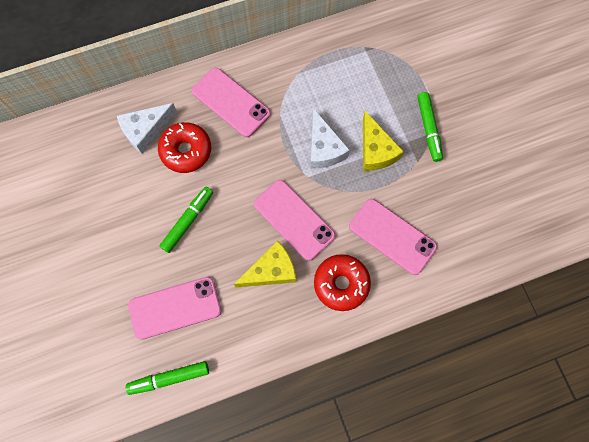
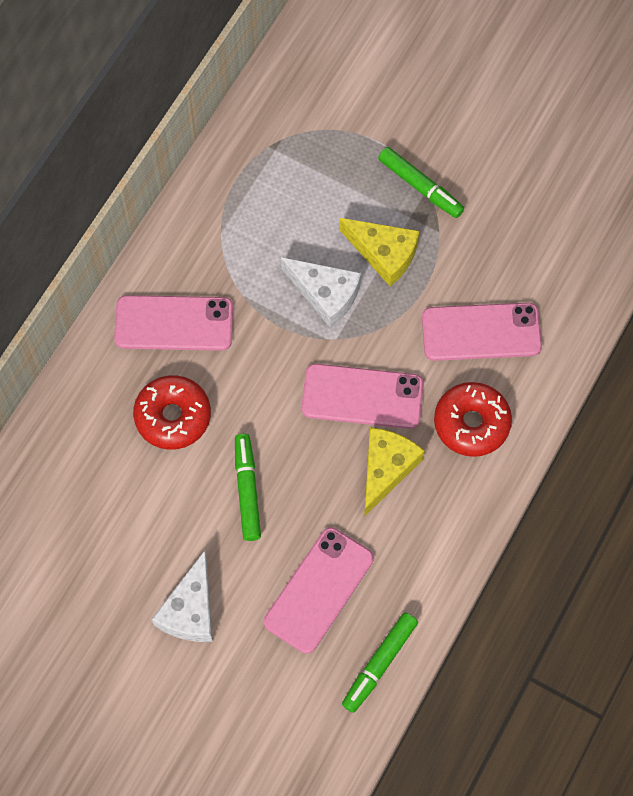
camera: 40 degrees left, 5 degrees down
white cheese [117,103,177,154] -> white cheese moved to [152,550,213,642]

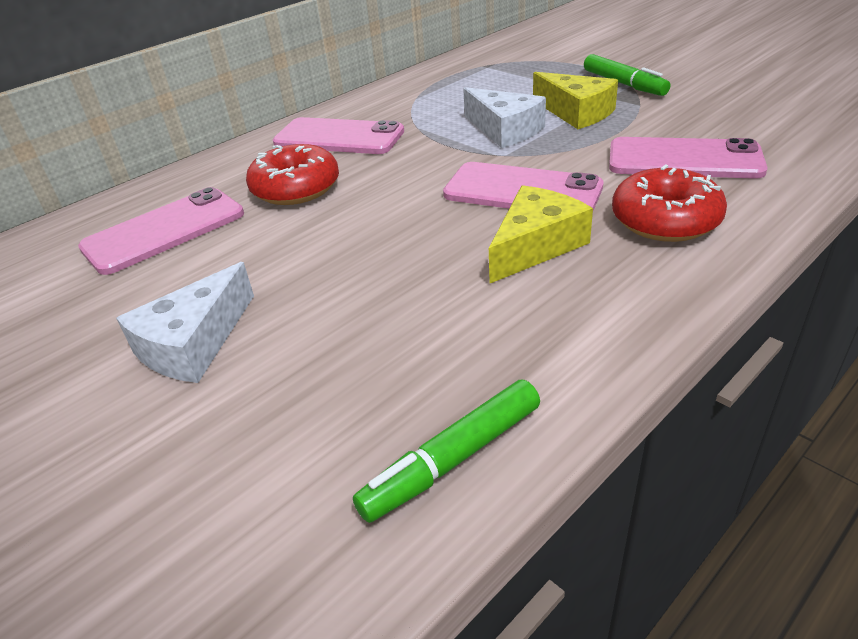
camera: 20 degrees right, 30 degrees down
green marker [235,434,261,541] -> none
pink phone [264,527,374,654] -> pink phone moved to [78,187,244,275]

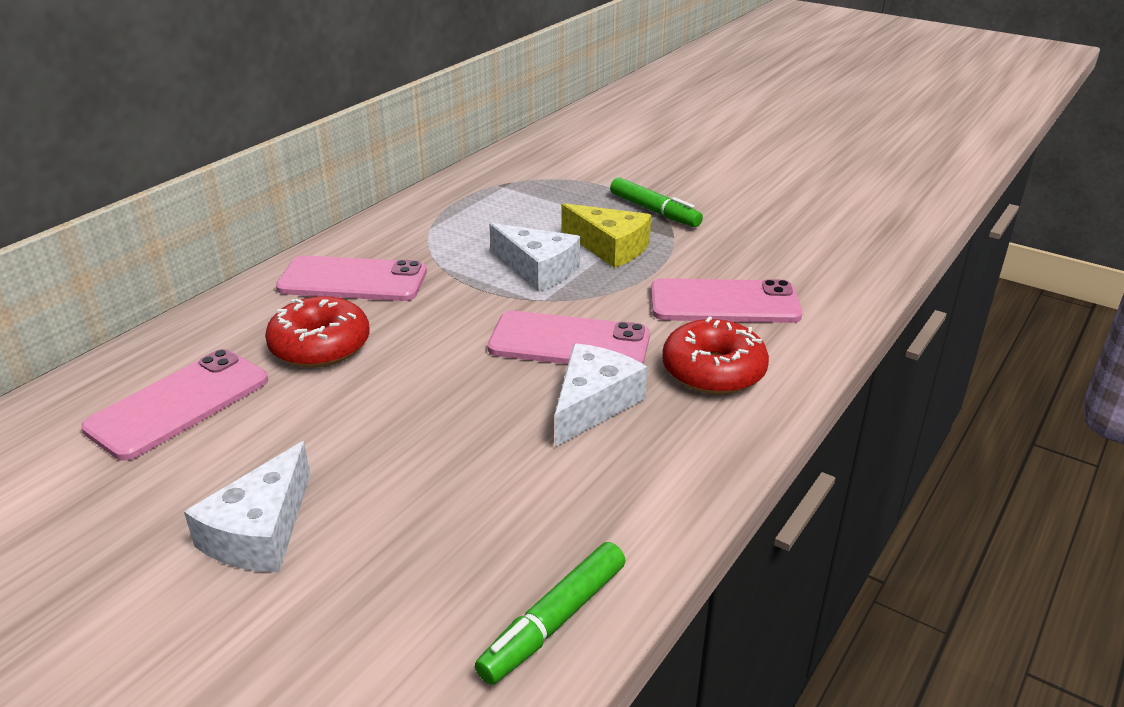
camera: 15 degrees left, 5 degrees down
yellow cheese [489,185,593,283] -> white cheese [555,343,647,447]

